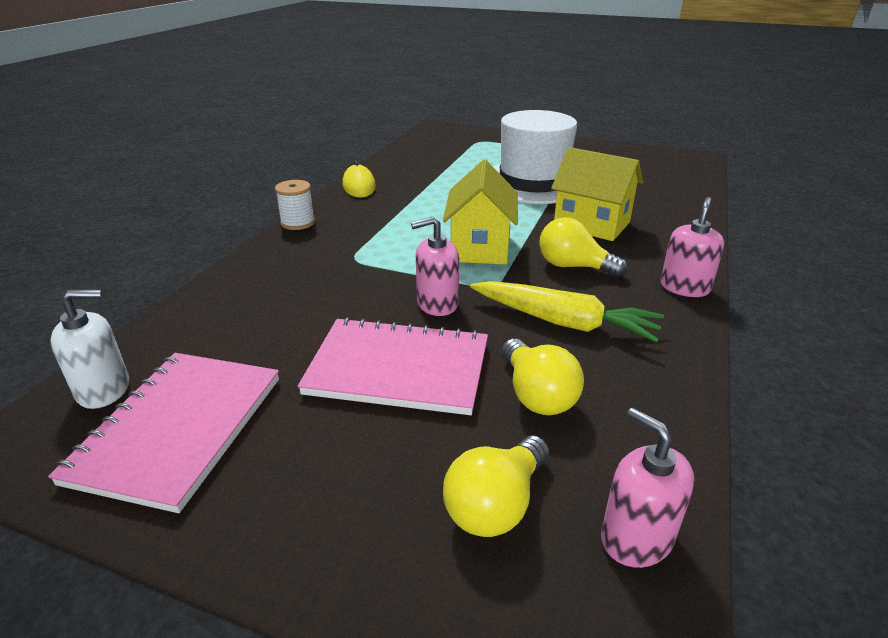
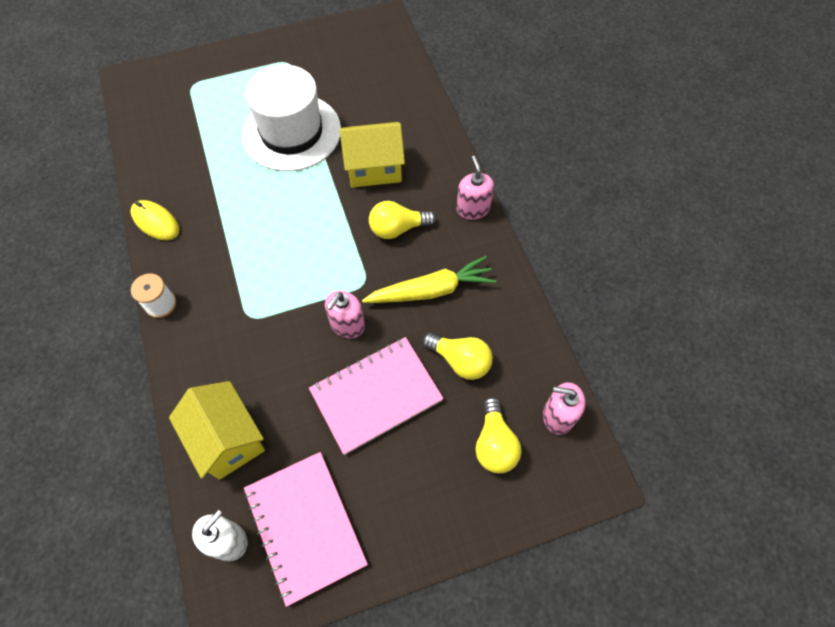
camera: 40 degrees left, 30 degrees up
yellow house [443,160,518,265] -> yellow house moved to [169,381,265,480]

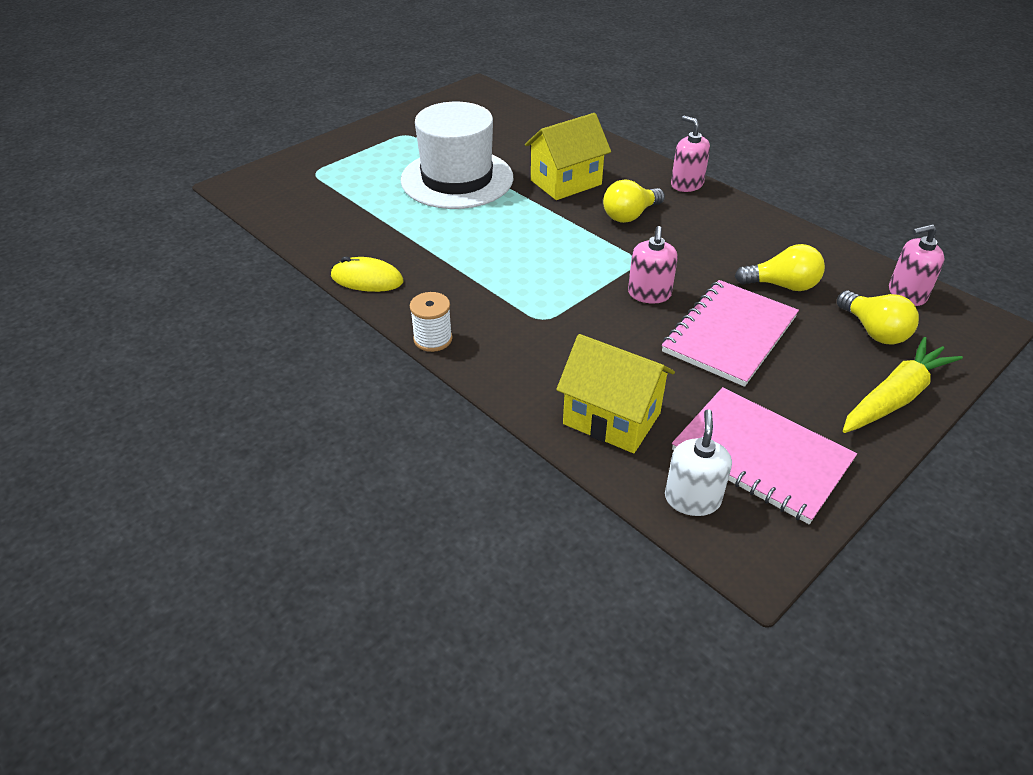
camera: 25 degrees left, 20 degrees down
yellow carrot [362,256,496,303] -> yellow carrot moved to [843,337,963,433]

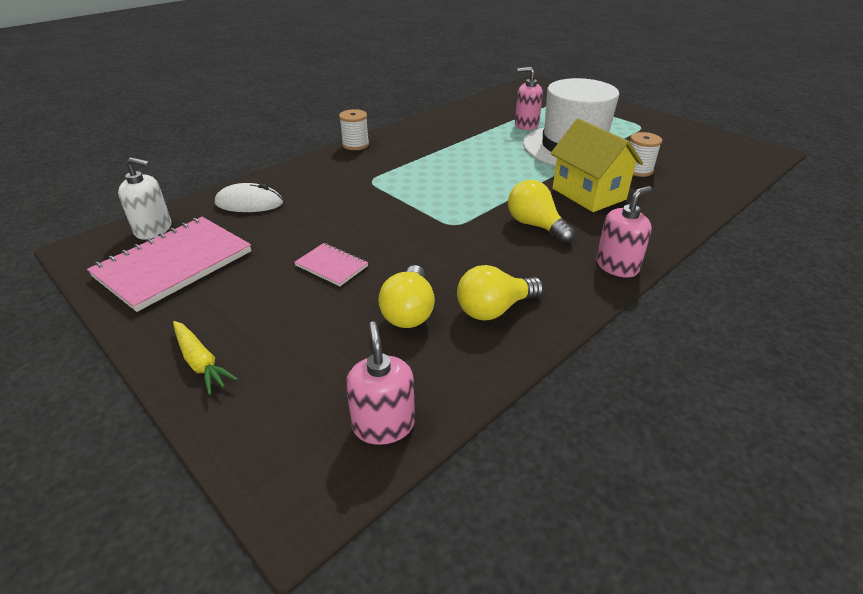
camera: 90 degrees right, 5 degrees down
yellow mouse [331,256,403,292] -> none
yellow house [556,334,675,453] -> white mouse [215,183,283,212]
pink soap dispenser [628,226,678,304] -> pink soap dispenser moved to [515,67,543,130]
pink notebook [662,280,799,387] -> pink notebook [294,243,368,286], size x0.48
yellow light bulb [837,290,919,344] -> yellow light bulb moved to [457,265,543,320]
yellow carrot [843,337,963,433] -> yellow carrot [173,321,238,395], size x0.60
none -> white spool [630,132,662,177]

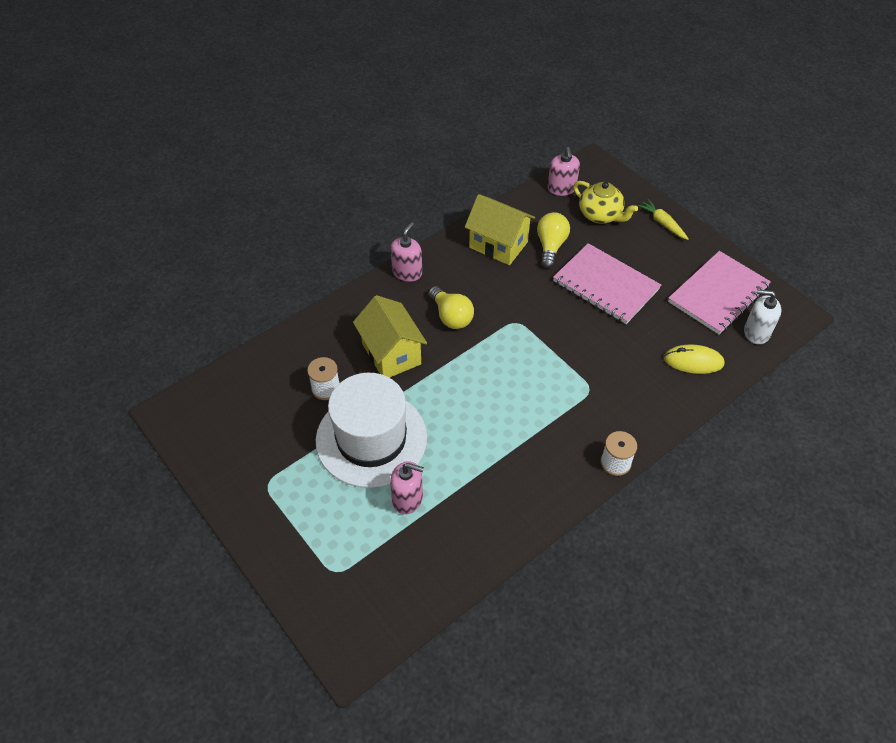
camera: 175 degrees left, 15 degrees up
white mouse [215,183,283,212] -> yellow mouse [664,344,725,374]
pink notebook [294,243,368,286] -> pink notebook [553,243,661,324], size x2.07
yellow light bulb [457,265,543,320] -> yellow house [465,194,535,265]
pink soap dispenser [596,186,652,278] -> pink soap dispenser turned 150 degrees clockwise [391,222,422,282]
none -> yellow teapot [573,181,638,224]

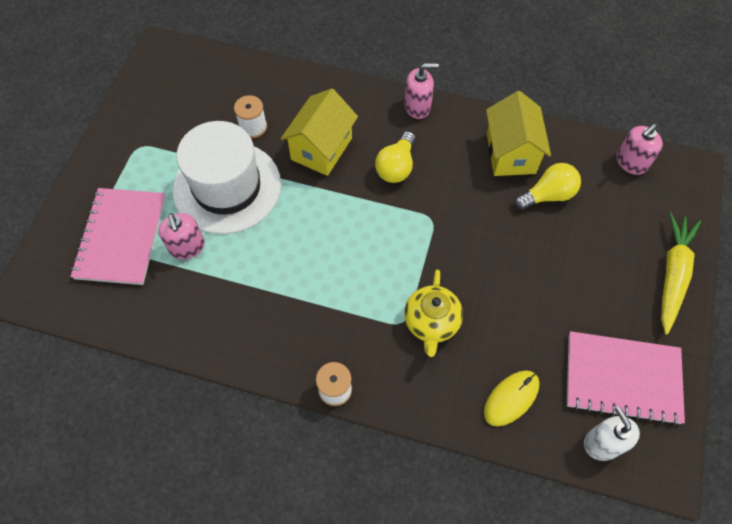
camera: 55 degrees right, 10 degrees up
pink notebook [553,243,661,324] -> pink notebook moved to [70,188,166,285]
yellow teapot [573,181,638,224] -> yellow teapot moved to [404,270,463,357]
yellow carrot [637,199,688,240] -> yellow carrot [661,212,701,335], size x1.68
yellow mouse [664,344,725,374] -> yellow mouse turned 75 degrees clockwise [484,371,540,426]

